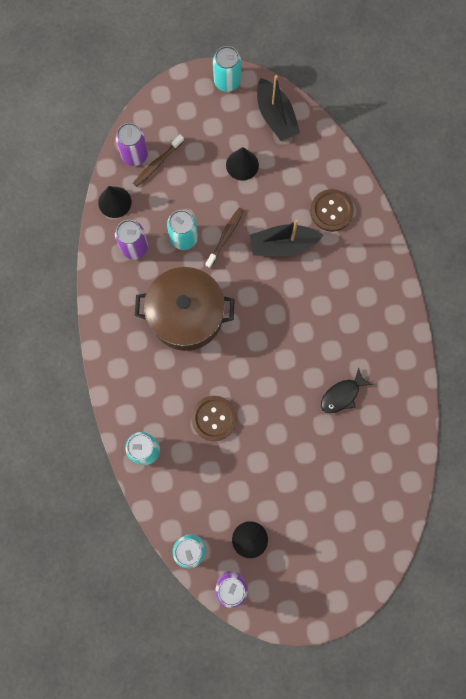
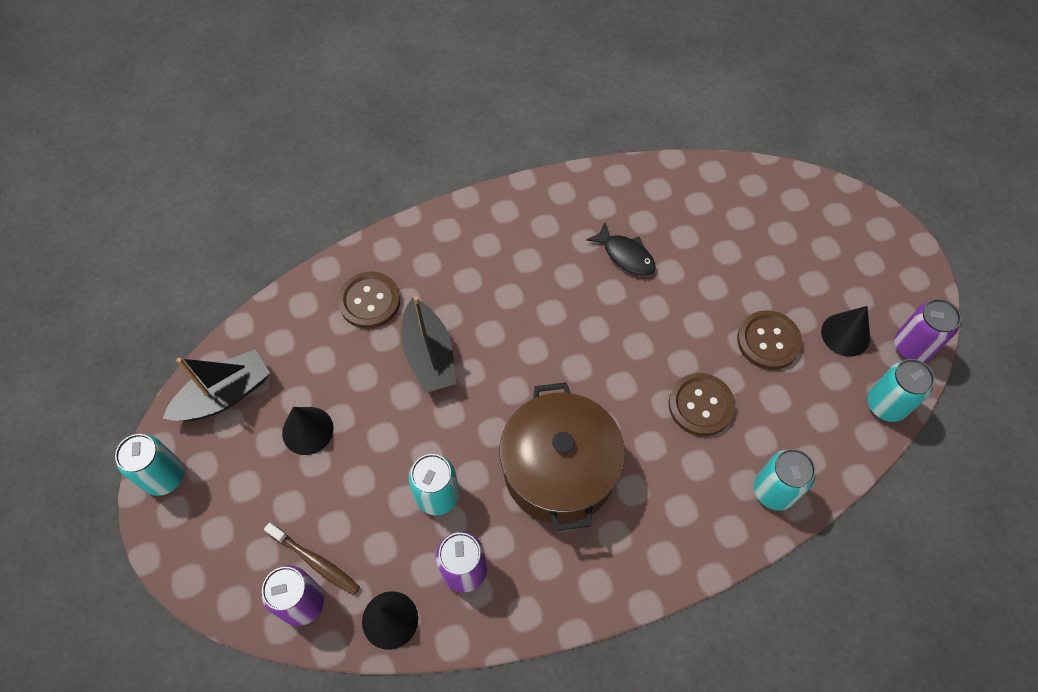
camera: 100 degrees left, 15 degrees down
brown toothbrush [205,208,244,268] -> none
none -> brown button [737,310,802,370]

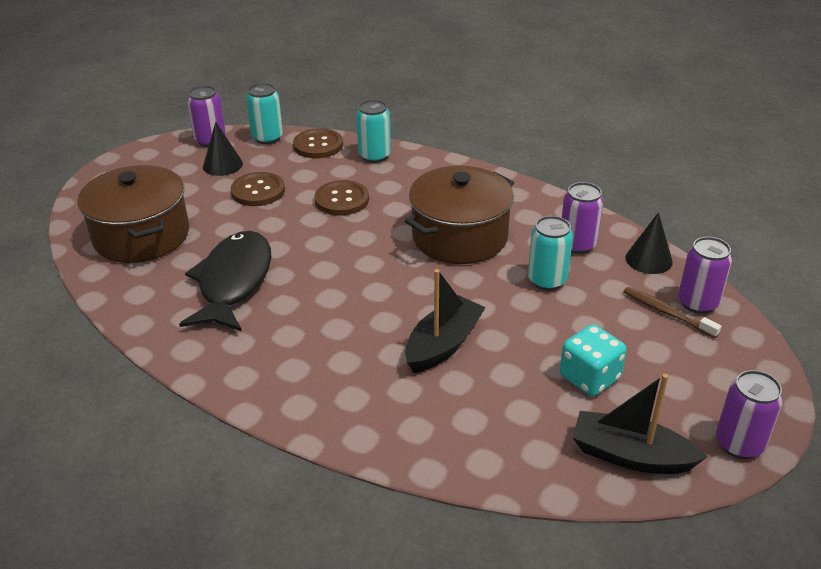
camera: 125 degrees left, 25 degrees down
turquoise can [115,434,184,496] -> purple can [716,370,783,459]
brown toothbrush [264,523,360,595] -> brown toothbrush turned 45 degrees counterclockwise [623,287,721,338]
black cone [282,407,334,455] -> turquoise dice [560,324,627,396]
brown button [338,272,400,329] -> brown button moved to [293,128,343,158]
black fish [586,222,656,276] -> black fish [179,231,272,331], size x1.95
none -> brown pot [77,165,189,263]

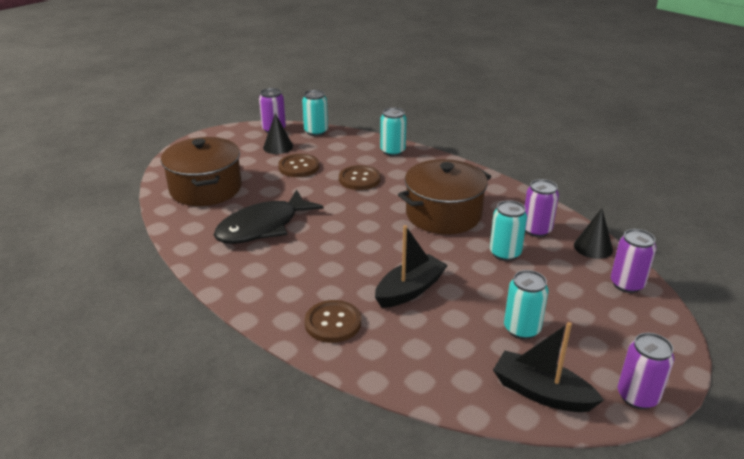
camera: 10 degrees right, 5 degrees down
black fish [179,231,272,331] -> black fish turned 150 degrees counterclockwise [214,189,324,244]
brown button [293,128,343,158] -> brown button moved to [304,300,361,343]
turquoise dice [560,324,627,396] -> turquoise can [504,270,549,339]
brown toothbrush [623,287,721,338] -> none

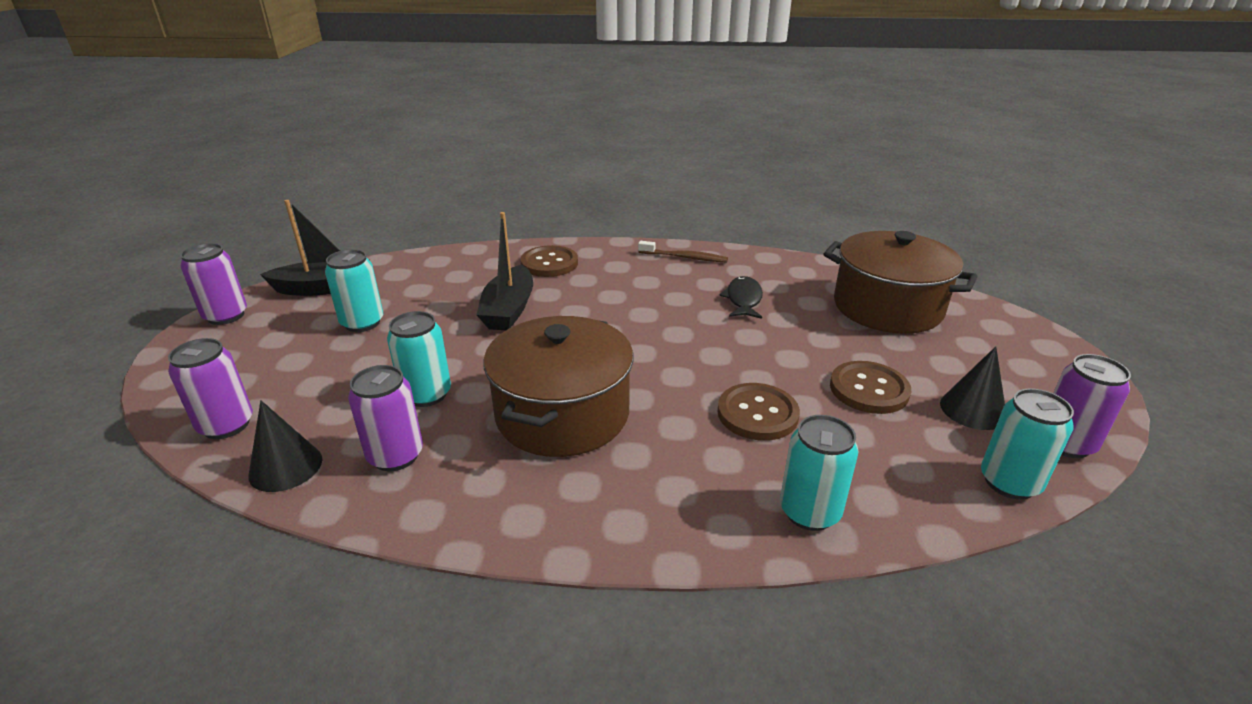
camera: 140 degrees right, 0 degrees up
black fish [214,189,324,244] -> black fish [719,276,763,319], size x0.51
none -> brown toothbrush [638,241,728,263]

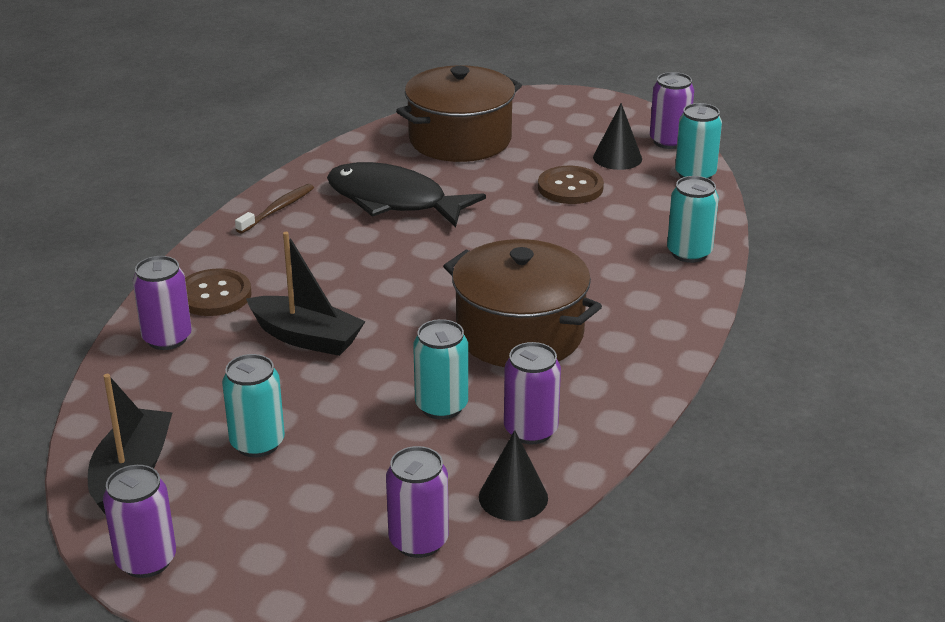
camera: 70 degrees left, 0 degrees up
brown button [717,383,800,441] -> none
black fish [719,276,763,319] -> black fish [327,162,486,227], size x1.95
none -> purple can [133,256,192,350]

